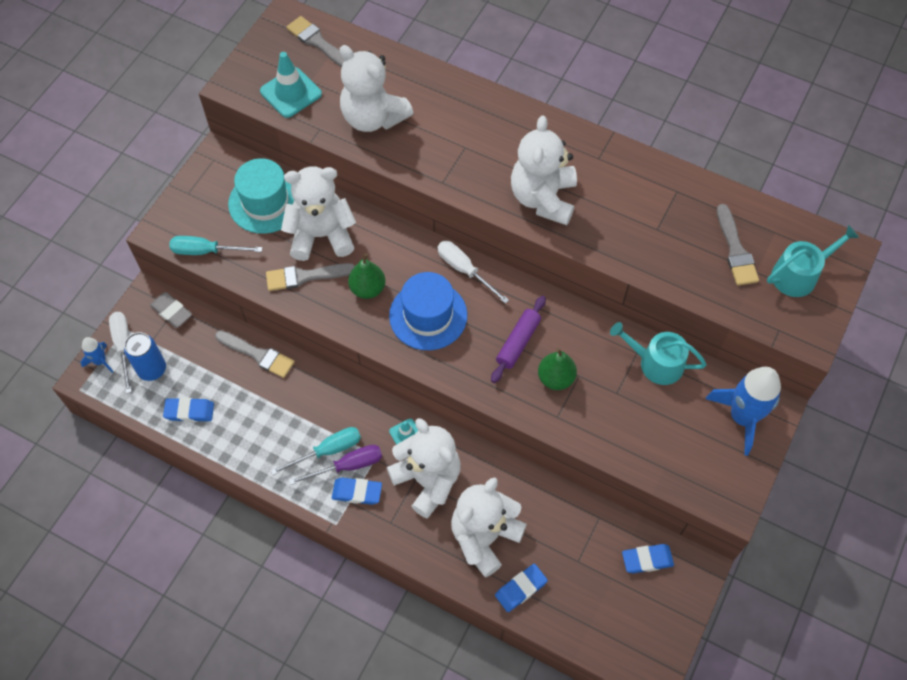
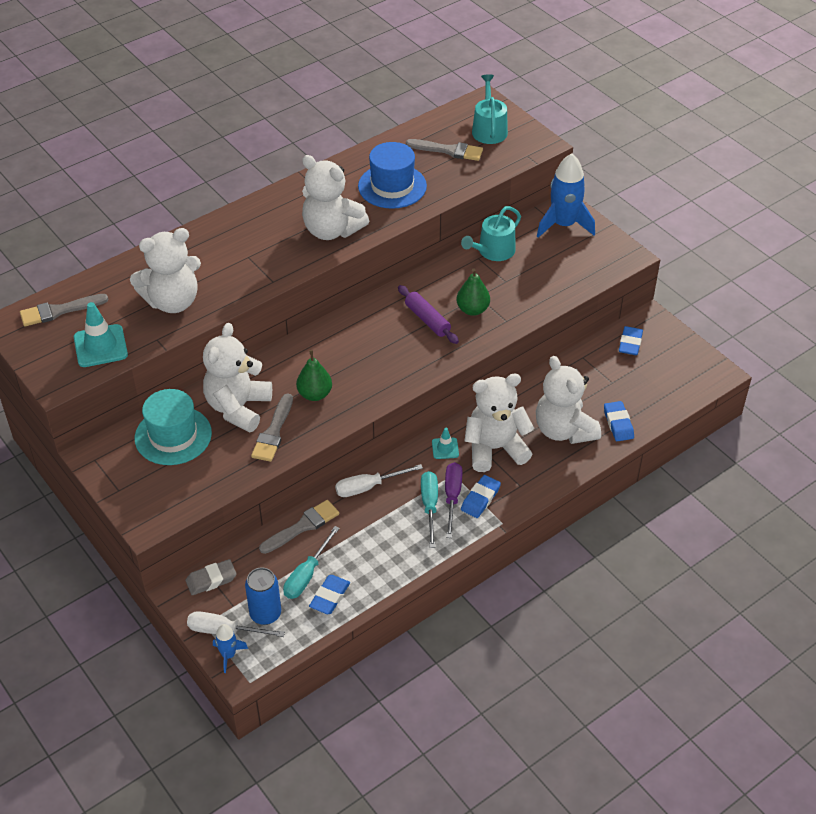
camera: 65 degrees left, 15 degrees down
turquoise screwdriver [170,236,263,255] -> turquoise screwdriver moved to [283,526,340,599]
blue hat [389,272,467,350] -> blue hat moved to [358,142,427,209]
white screwdriver [437,241,509,304] -> white screwdriver moved to [335,464,423,497]

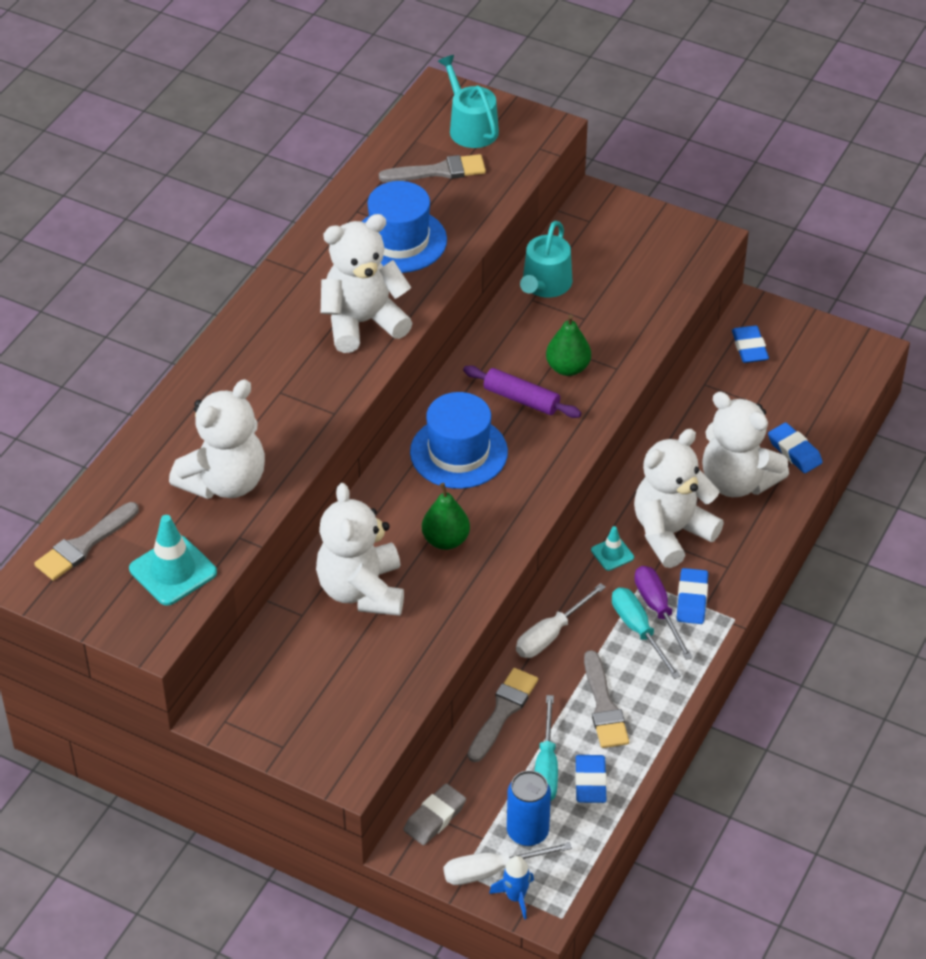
camera: 25 degrees left, 0 degrees up
turquoise hat [135,389,212,465] -> none
grey brush [251,393,293,462] -> grey brush moved to [584,650,629,748]
white teddy bear [302,155,369,240] -> white teddy bear turned 150 degrees clockwise [321,214,412,353]
blue rocket [537,153,595,238] -> none
none -> blue hat [410,392,508,489]

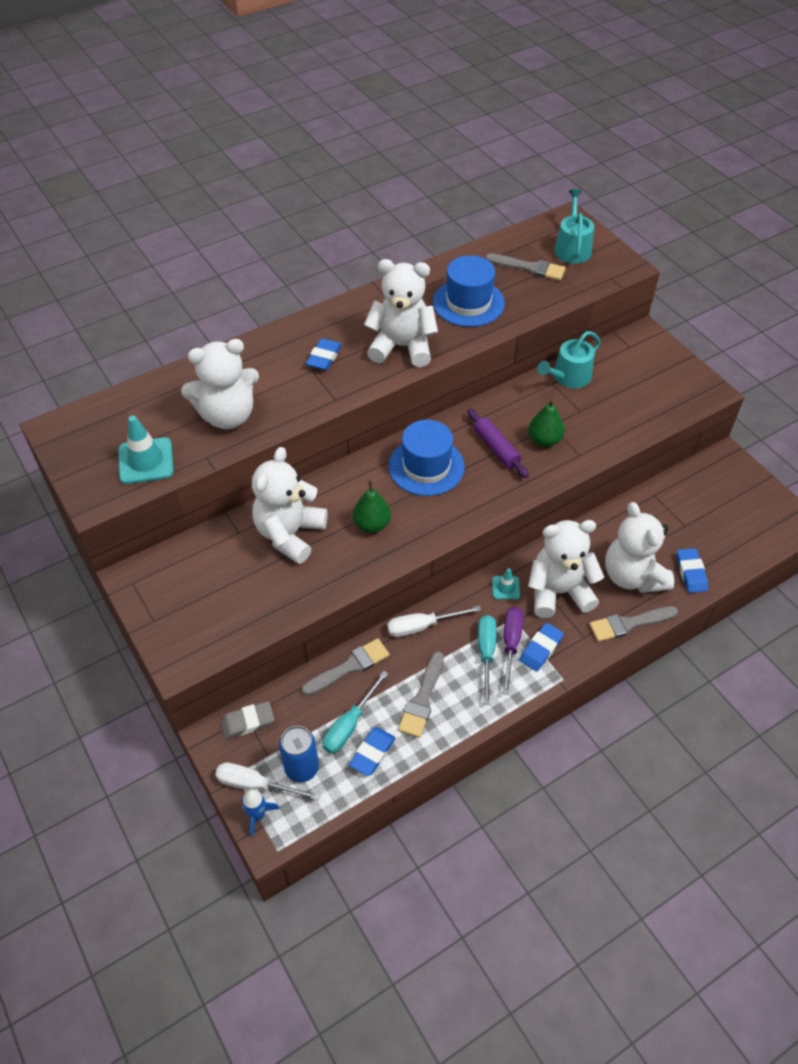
camera: 30 degrees right, 5 degrees up
grey brush [34,502,139,581] -> grey brush moved to [589,606,678,642]
blue eraser [732,326,769,363] -> blue eraser moved to [306,338,342,370]

